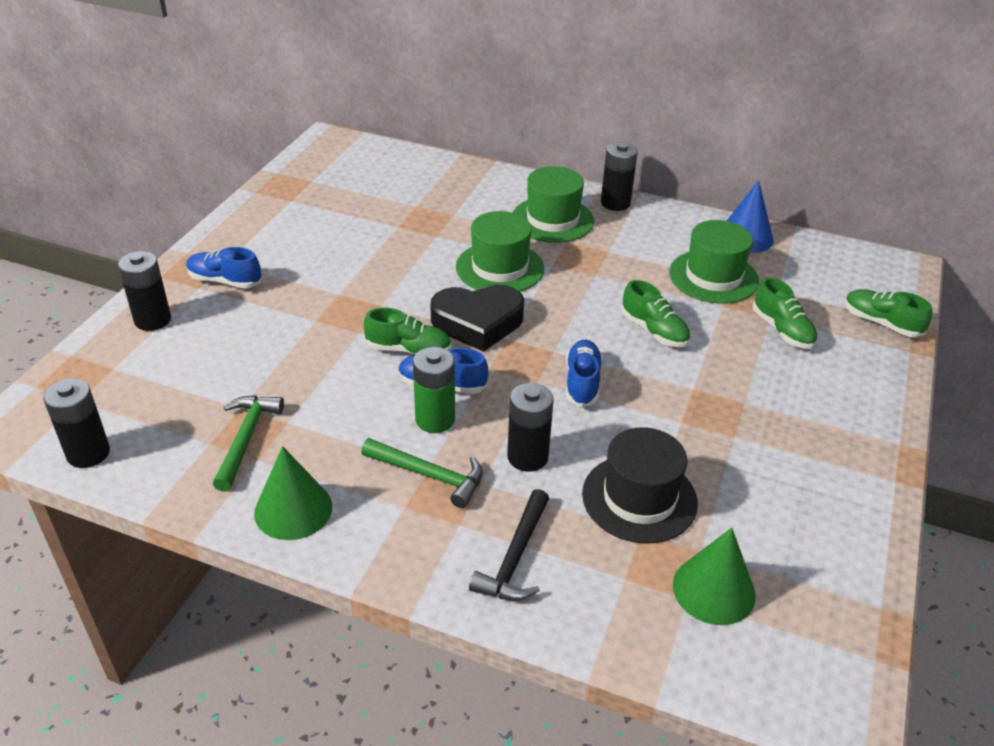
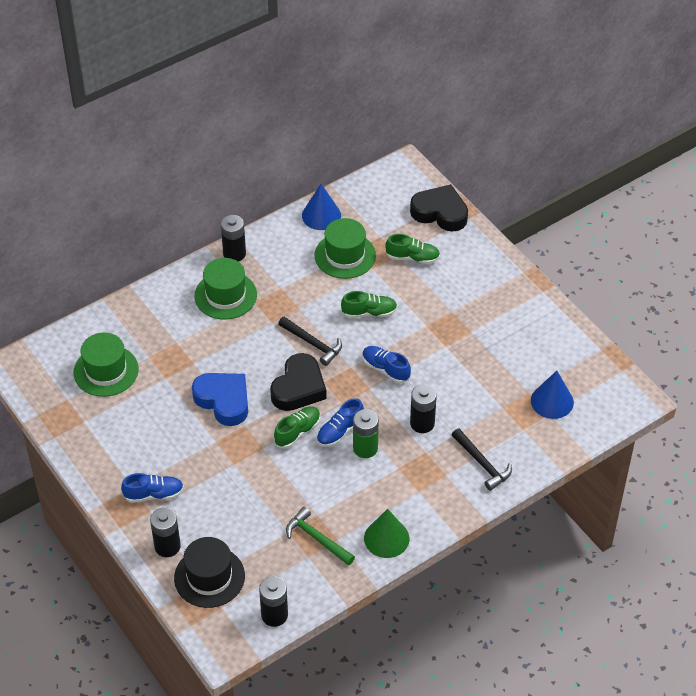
camera: 55 degrees left, 10 degrees up
blue shoe [186,247,261,288] -> blue shoe turned 150 degrees counterclockwise [121,473,184,503]
green hammer [361,438,483,508] -> none
green hat [456,211,544,292] -> green hat moved to [74,332,139,397]
black hat [582,427,698,543] -> black hat moved to [174,537,245,608]
green cone [673,528,756,625] -> blue cone [531,371,574,419]
green shoe [845,289,932,337] -> black heart [410,184,468,232]
none -> blue heart [192,373,248,426]
none -> black hammer [278,317,342,366]

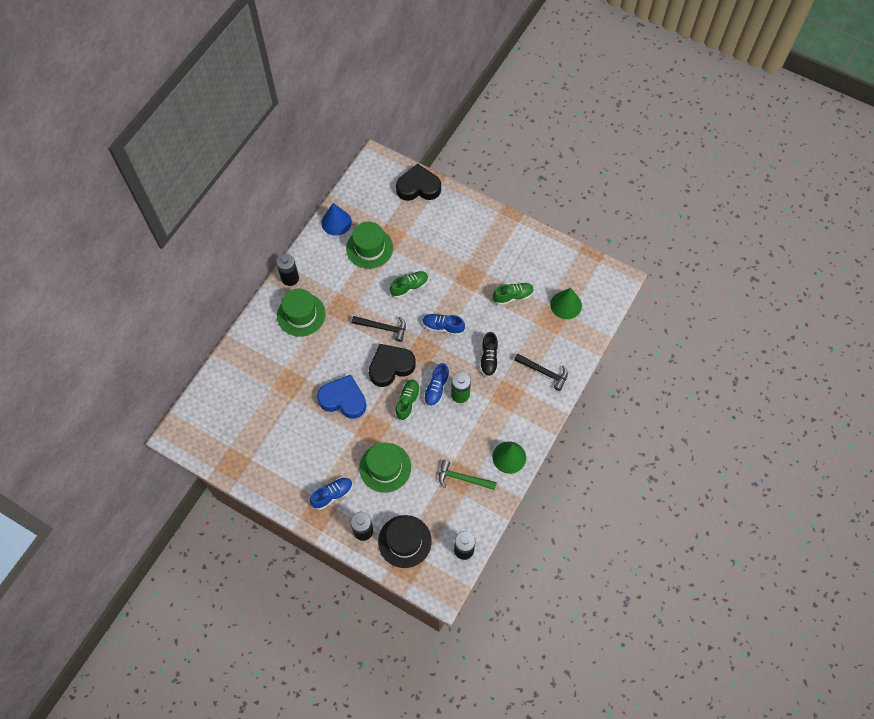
camera: 25 degrees left, 15 degrees up
green hat [74,332,139,397] -> green hat moved to [359,443,411,493]
black heart [270,353,327,411] -> black heart turned 120 degrees counterclockwise [369,344,416,387]
green shoe [385,234,440,264] -> green shoe moved to [493,283,534,305]
black battery [410,384,437,433] -> black shoe [480,332,498,377]
blue cone [531,371,574,419] -> green cone [550,288,582,319]

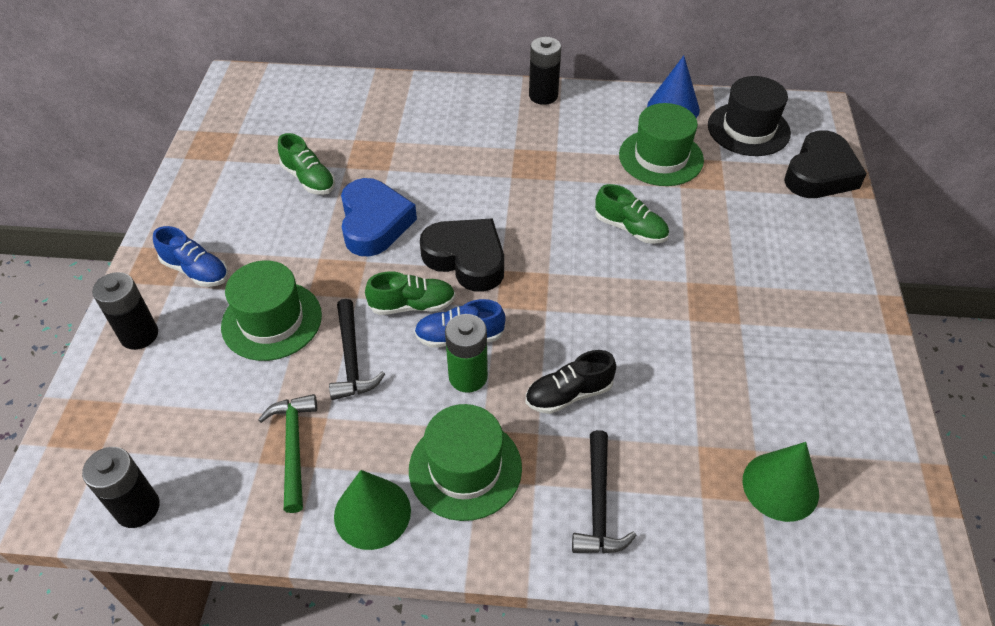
camera: 65 degrees right, 15 degrees down
green hat [277,289,326,337] -> green hat moved to [409,404,522,521]
black hammer [352,316,406,342] -> black hammer moved to [329,299,385,400]
black hat [378,515,432,568] -> black hat moved to [708,76,791,156]
black heart [396,164,441,201] -> black heart turned 60 degrees clockwise [784,130,867,198]
blue shoe [423,314,465,336] -> none
green shoe [493,283,534,305] -> green shoe moved to [278,133,335,195]

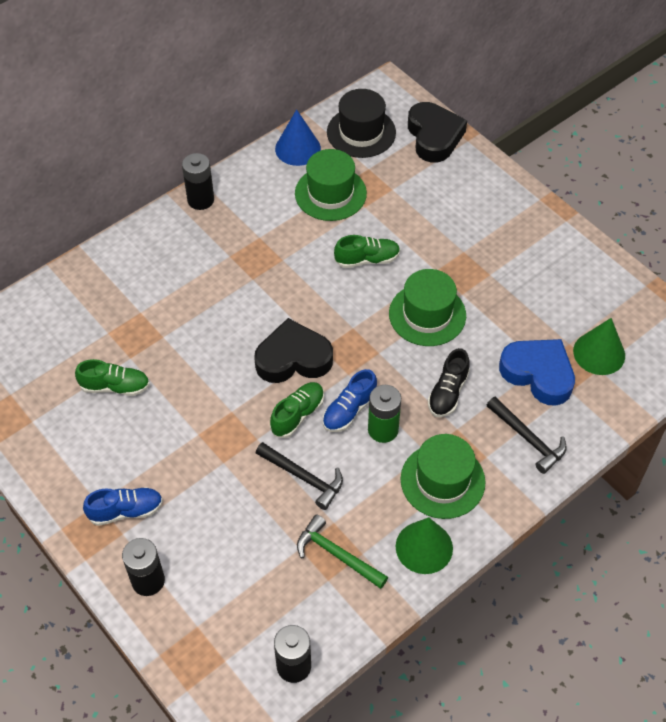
camera: 45 degrees left, 5 degrees up
green hat [221,260,322,361] -> green hat moved to [389,269,466,346]
blue heart [341,178,417,256] -> blue heart moved to [499,339,575,405]

